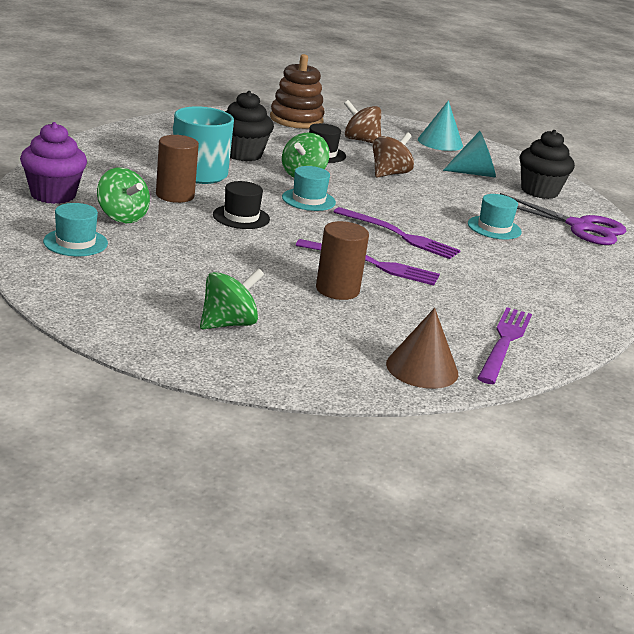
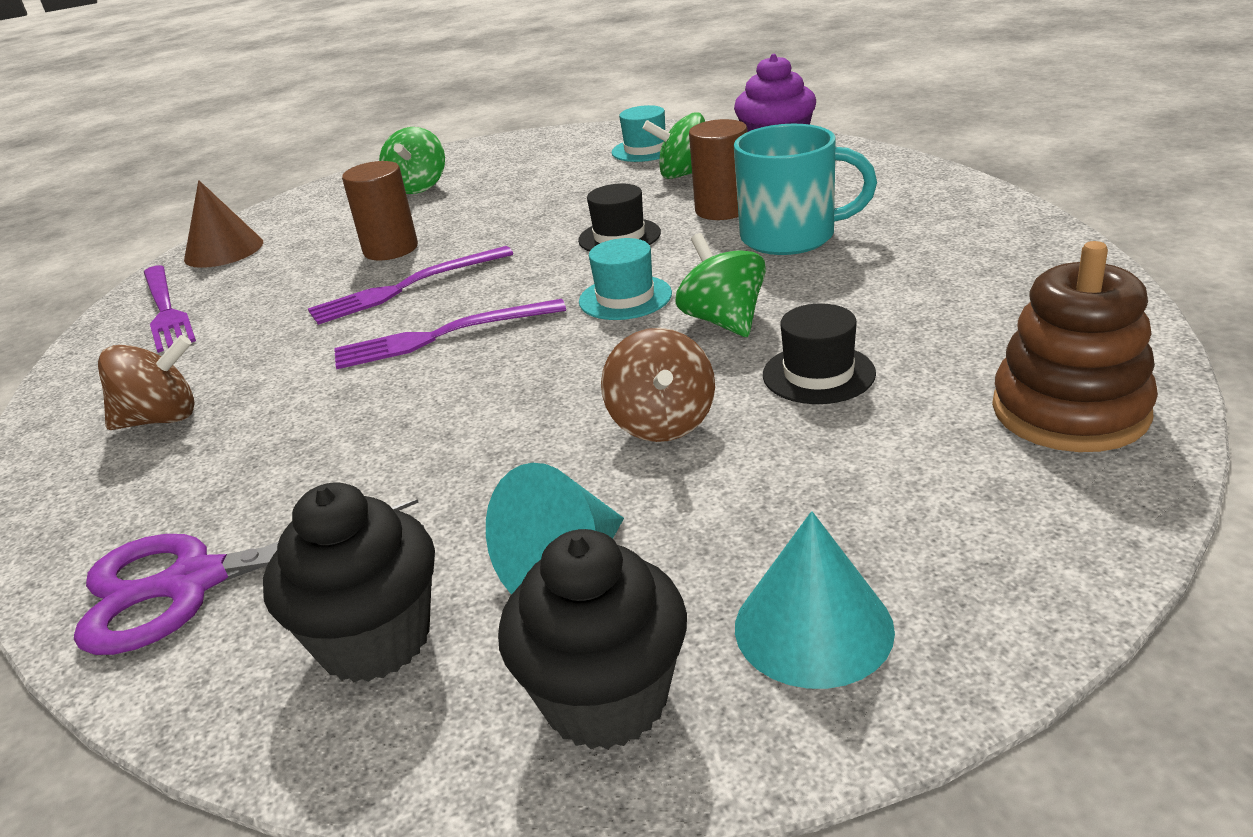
camera: 140 degrees right, 5 degrees up
black cupcake [225,91,274,161] -> black cupcake moved to [498,529,687,750]
brown spinning top [344,100,381,143] -> brown spinning top moved to [98,335,195,430]
turquoise hat [468,194,522,240] -> none

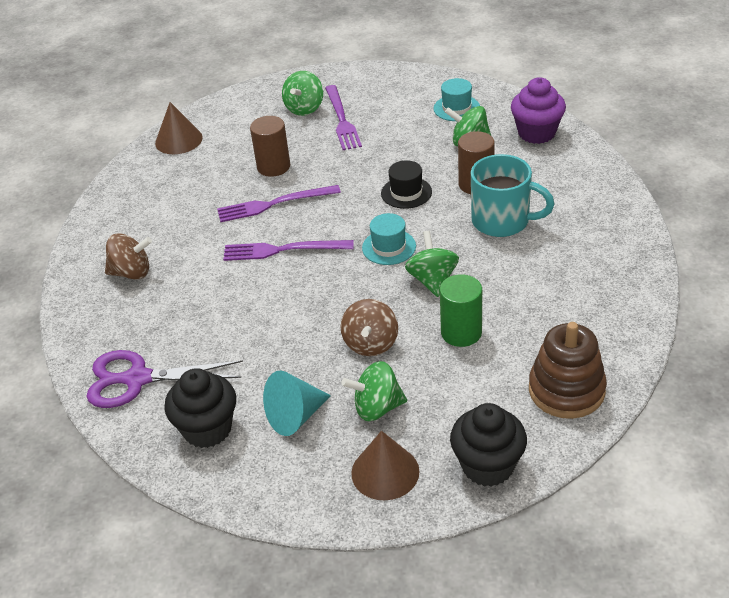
camera: 15 degrees right, 10 degrees up
purple fork [144,265,196,353] -> purple fork moved to [325,85,362,150]
black cupcake [498,529,687,750] -> black cupcake moved to [450,403,527,487]
turquoise cone [735,511,895,689] -> brown cone [351,431,419,501]
black hat [763,303,876,404] -> green cylinder [440,274,482,347]
none -> green spinning top [341,361,407,421]

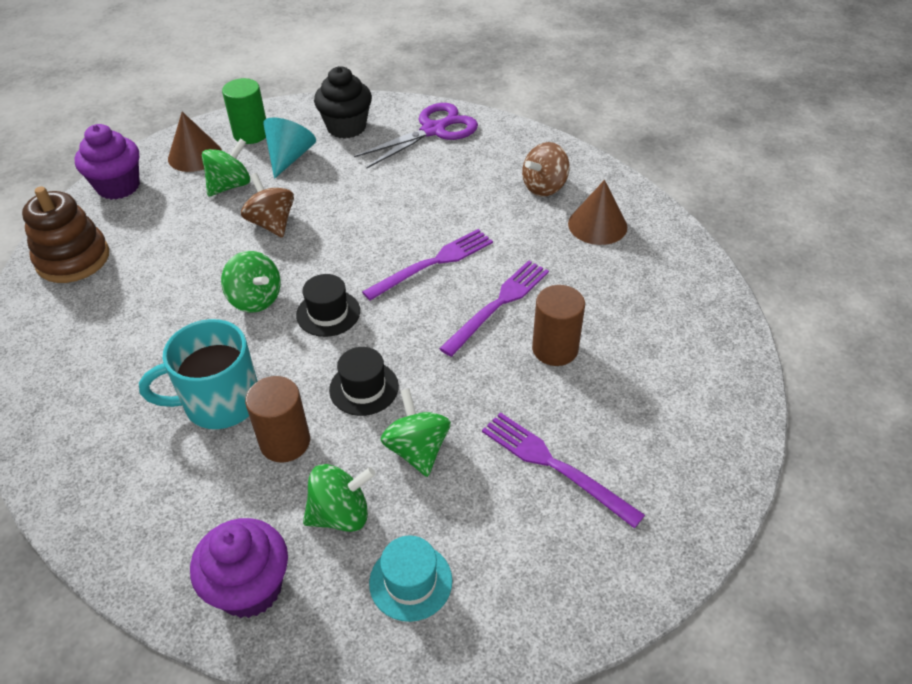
camera: 140 degrees right, 5 degrees up
brown cone [155,102,203,154] -> brown cone moved to [568,180,627,245]
green spinning top [282,71,323,116] -> green spinning top moved to [380,388,451,477]
turquoise hat [362,213,416,265] -> black hat [296,274,360,337]
green cylinder [440,274,482,347] -> green cylinder moved to [222,78,266,144]
black cupcake [450,403,527,487] -> purple cupcake [75,124,140,200]

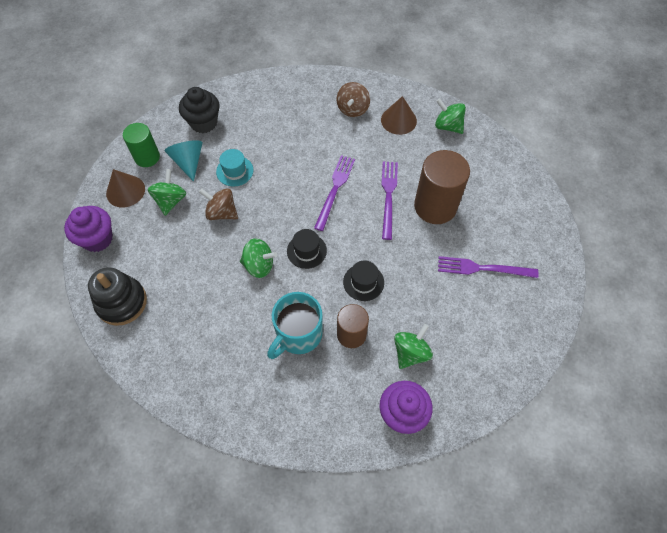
camera: 35 degrees left, 15 degrees up
brown stacking toy [22,186,109,283] -> black stacking toy [88,267,147,326]
purple scissors [354,103,478,169] -> none
turquoise hat [369,535,452,622] -> turquoise hat moved to [216,149,254,187]
green spinning top [380,388,451,477] -> green spinning top moved to [435,98,466,134]
brown cylinder [532,285,585,366] -> brown cylinder [414,150,470,224], size x1.62

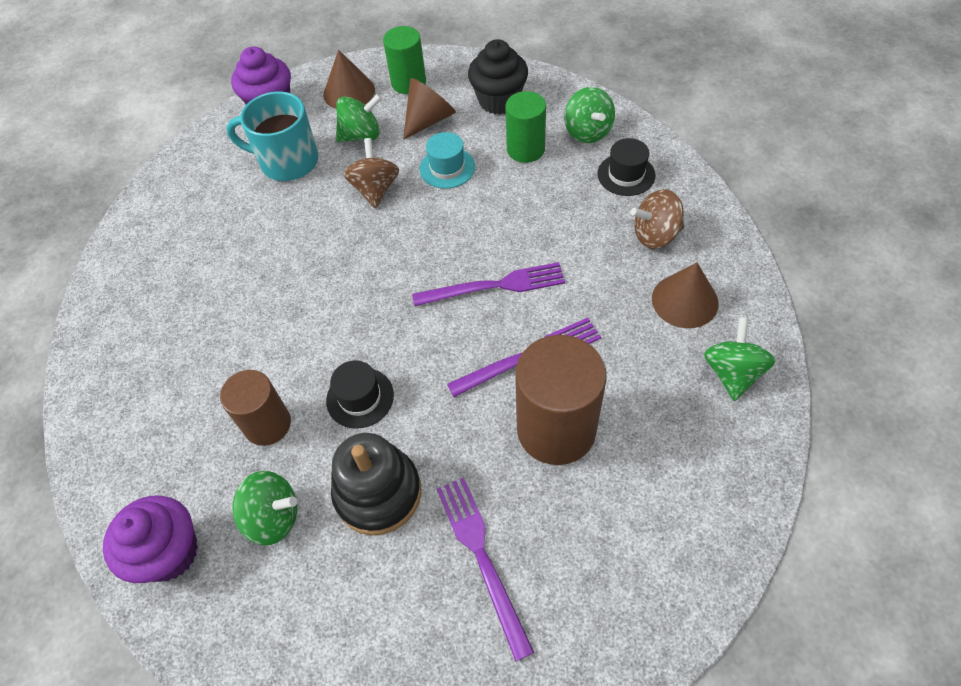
camera: 65 degrees right, 5 degrees down
black stacking toy [88,267,147,326] -> black stacking toy moved to [331,433,421,535]
turquoise cone [165,140,203,182] -> brown cone [403,78,456,140]
green spinning top [240,238,277,278] -> green spinning top moved to [564,87,615,143]
turquoise mug [267,292,323,359] -> turquoise mug moved to [226,91,318,181]
black hat [287,229,327,269] -> black hat moved to [597,138,655,196]
none -> green cylinder [505,91,546,163]

